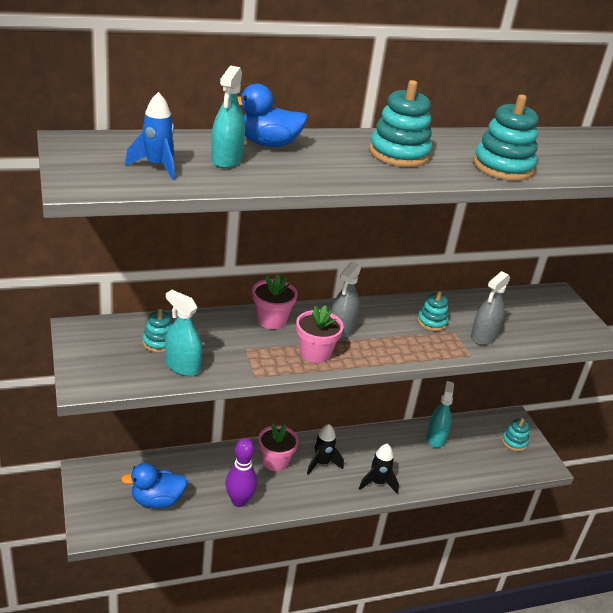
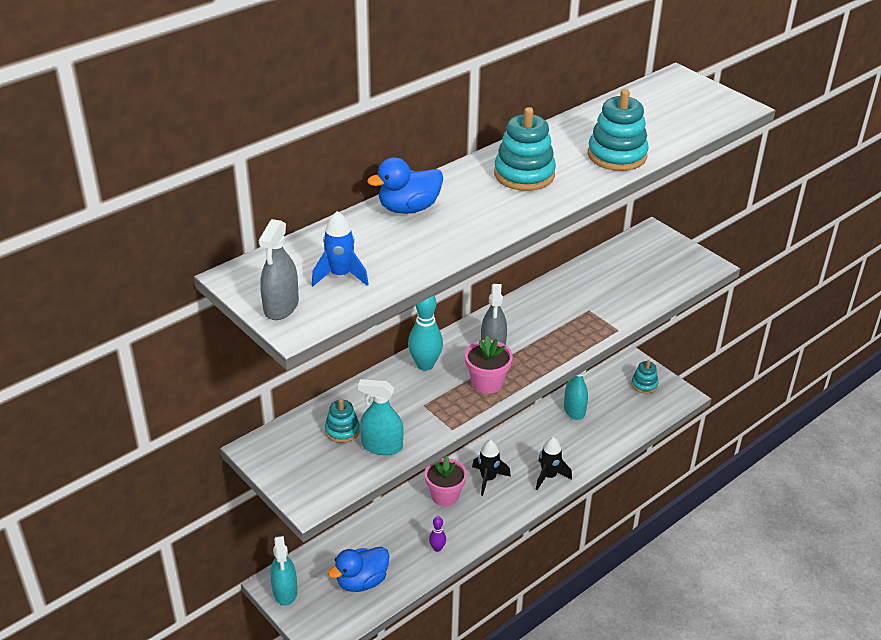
camera: 20 degrees left, 5 degrees up
turquoise spray bottle [211,66,245,168] -> turquoise spray bottle moved to [270,536,297,606]
purple bowling pin [225,438,257,507] -> purple bowling pin [429,516,446,552], size x0.53
pink flower pot [252,274,298,329] -> turquoise bowling pin [408,295,443,371]
turquoise stacking toy [417,291,448,331] -> none
grey spray bottle [471,271,510,345] -> grey spray bottle moved to [259,219,299,320]

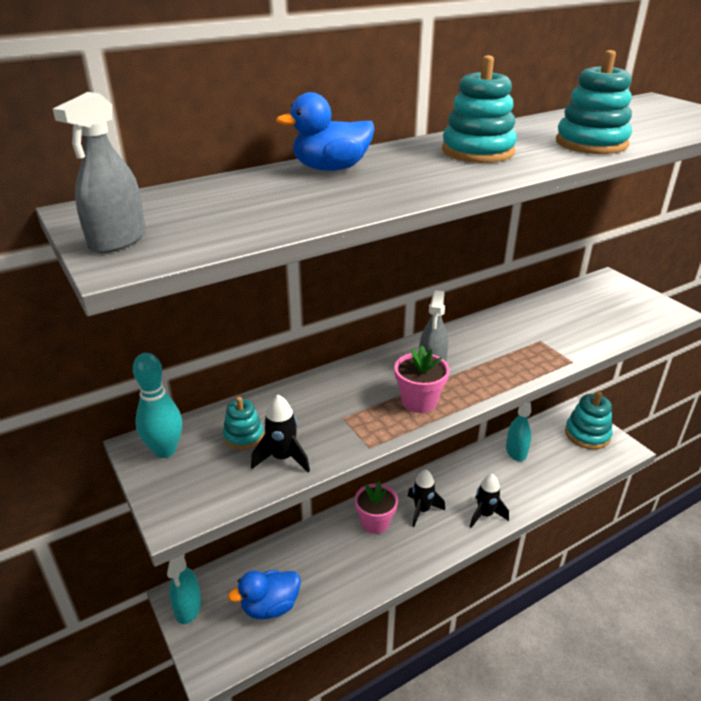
camera: 10 degrees right, 5 degrees down
blue rocket [312,211,369,286] -> none
turquoise spray bottle [358,379,404,455] -> black rocket [251,395,310,472]
turquoise bowling pin [408,295,443,371] -> turquoise bowling pin moved to [133,353,182,458]
purple bowling pin [429,516,446,552] -> none
turquoise stacking toy [631,360,658,394] -> turquoise stacking toy [565,391,613,449], size x1.72

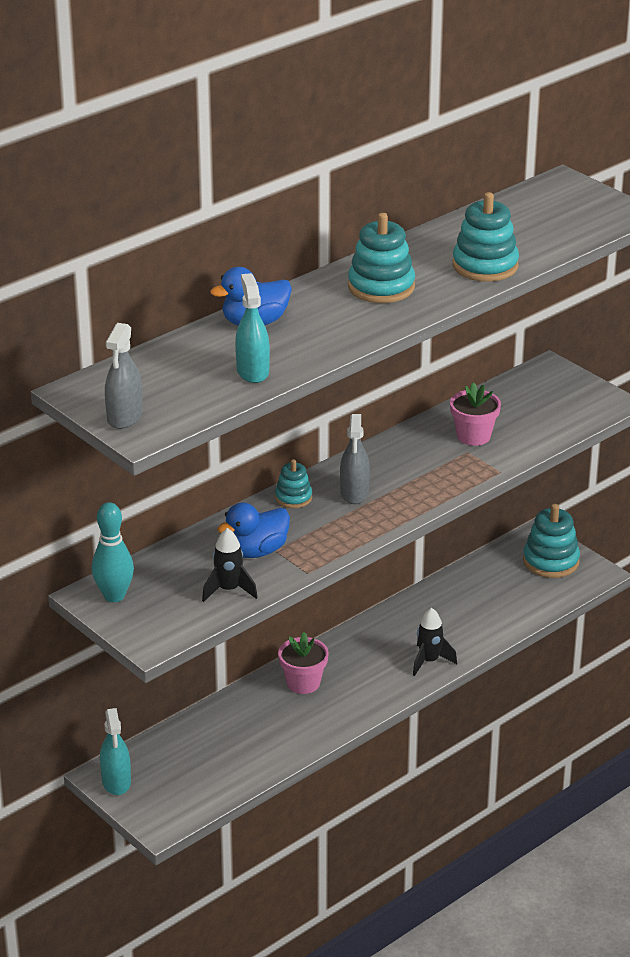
camera: 10 degrees left, 0 degrees up
turquoise stacking toy [223,397,264,450] -> turquoise stacking toy moved to [275,459,312,508]
blue duck [228,570,301,619] -> blue duck moved to [217,502,290,558]
pink flower pot [394,346,450,413] -> pink flower pot moved to [450,382,501,446]
black rocket [408,470,445,527] -> none
turquoise spray bottle [506,402,531,461] -> turquoise spray bottle moved to [235,273,270,383]

